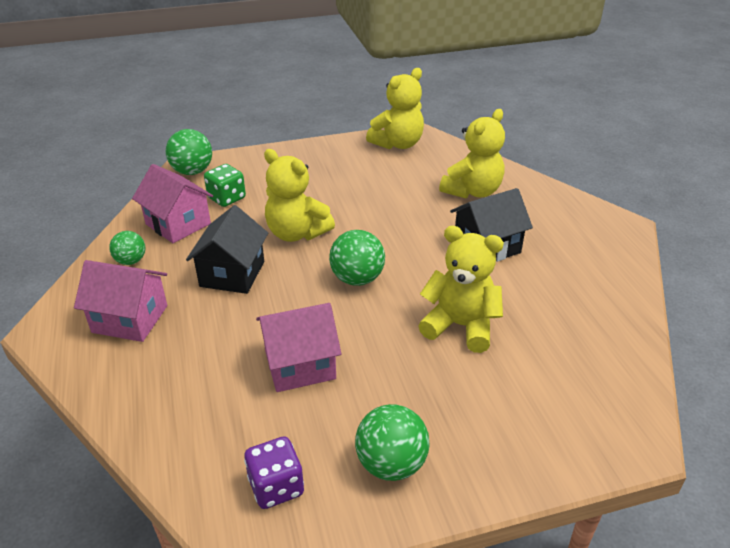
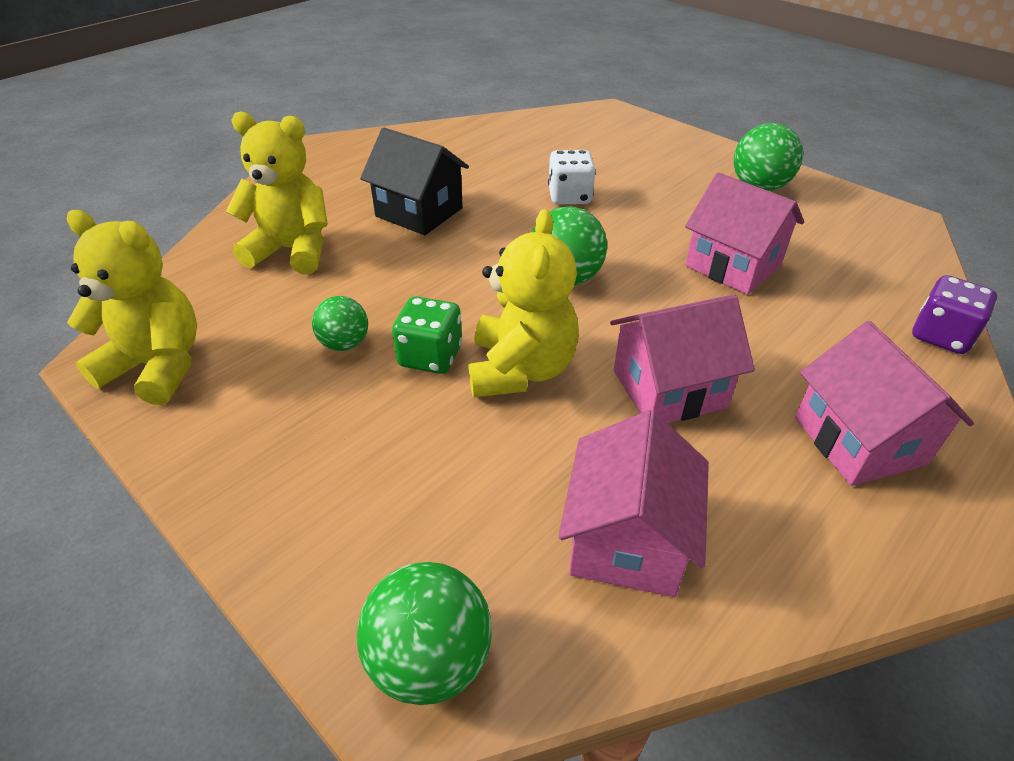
camera: 120 degrees left, 5 degrees up
green ball [109,231,145,265] -> green ball moved to [312,296,368,351]
black house [186,205,268,294] -> pink house [610,294,755,423]
green dice [204,164,246,207] -> green dice moved to [392,296,462,374]
purple dice [244,436,304,509] -> purple dice moved to [912,275,997,354]
yellow teddy bear [418,226,504,353] -> white dice [548,150,596,205]

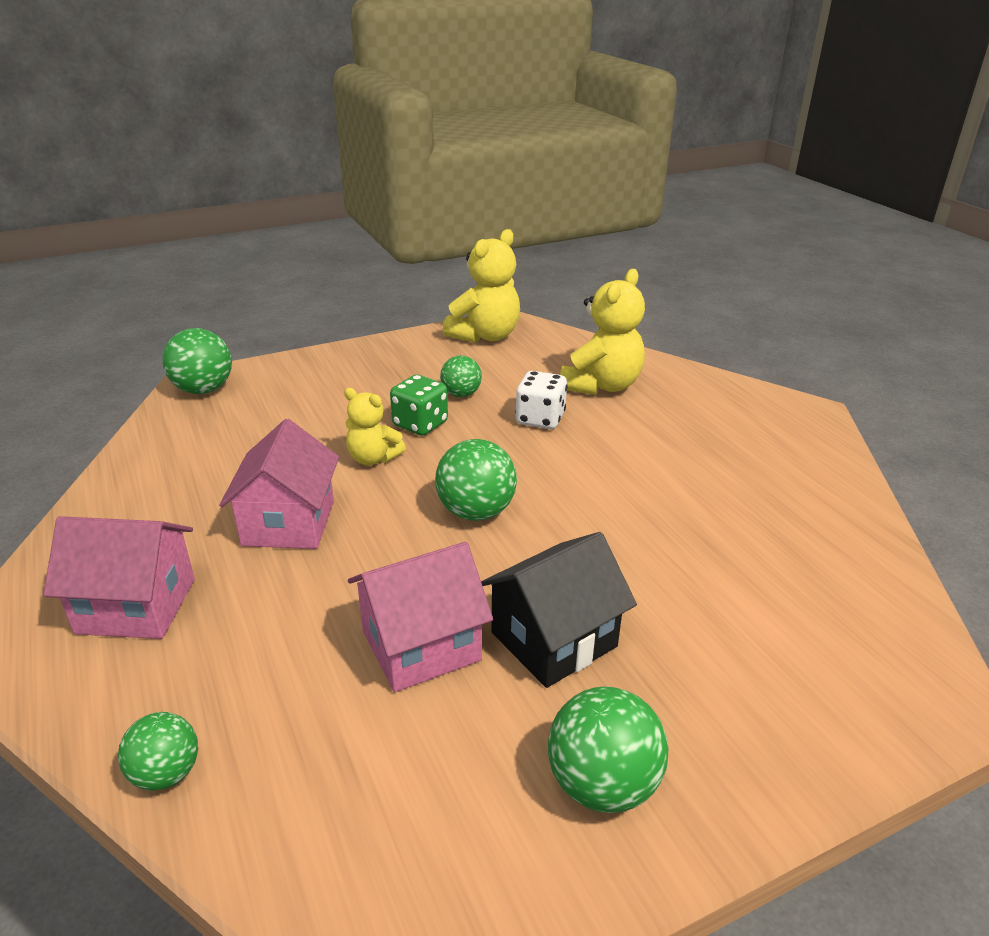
camera: 110 degrees right, 10 degrees down
black house [360,128,469,235] -> black house moved to [481,532,637,688]
yellow teddy bear [469,209,579,397] -> yellow teddy bear [344,388,406,465], size x0.60
white dice [548,150,596,205] -> white dice moved to [515,371,567,429]
pink house [558,410,709,597] -> none
purple dice [912,275,997,354] -> green ball [118,712,198,790]

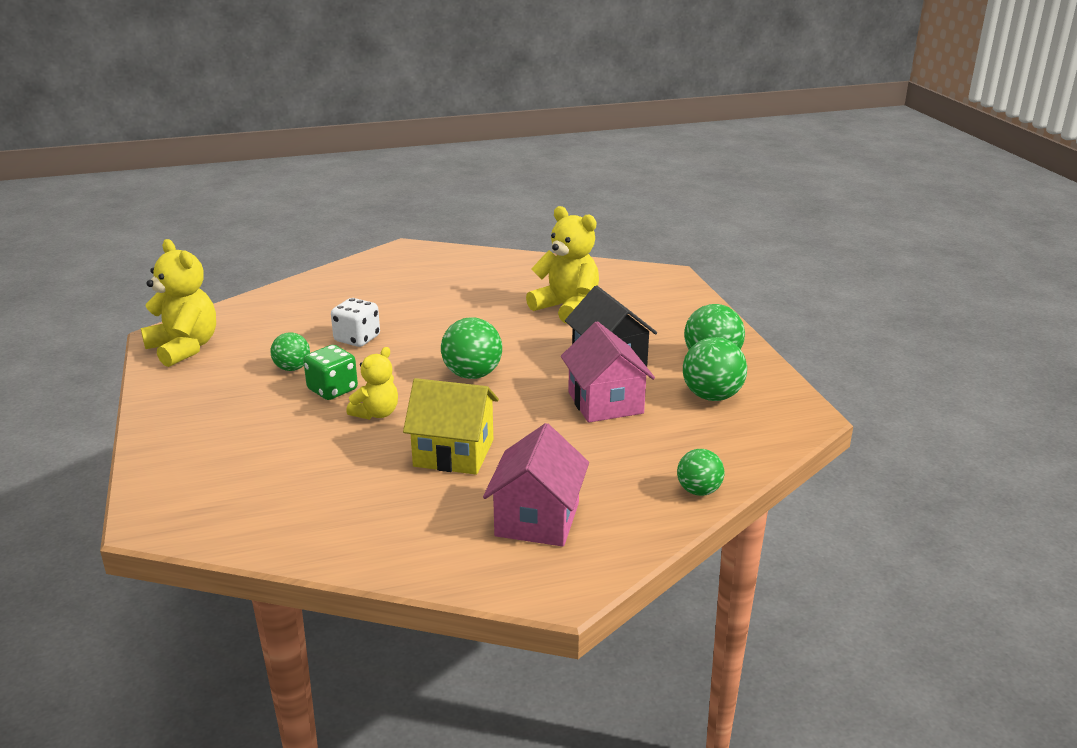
camera: 80 degrees left, 5 degrees down
green ball [163,328,232,394] -> green ball moved to [683,337,747,401]
pink house [219,419,339,549] -> yellow house [403,378,499,475]
yellow teddy bear [560,269,645,395] -> yellow teddy bear moved to [526,206,599,323]

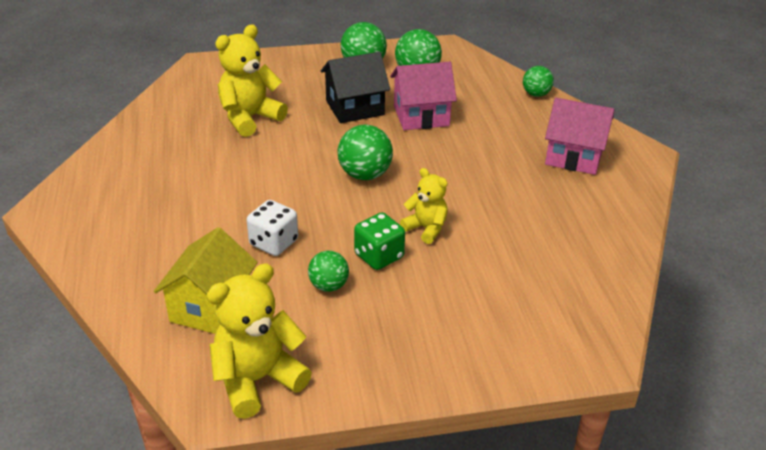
camera: 85 degrees left, 10 degrees up
yellow house [403,378,499,475] -> yellow house moved to [154,227,258,334]

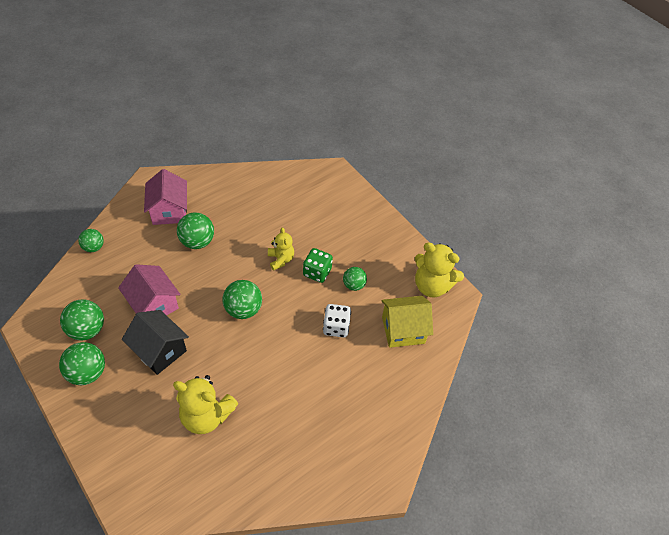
camera: 120 degrees left, 15 degrees up
yellow teddy bear [400,168,448,244] -> yellow teddy bear turned 150 degrees clockwise [268,227,294,271]
none -> green ball [177,212,214,249]

